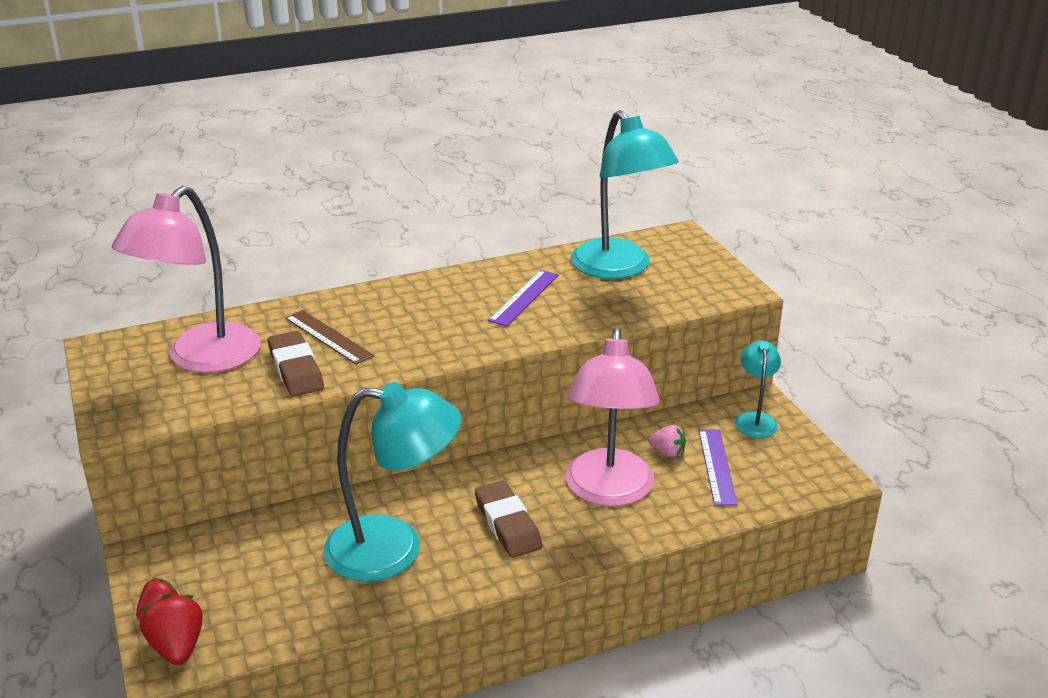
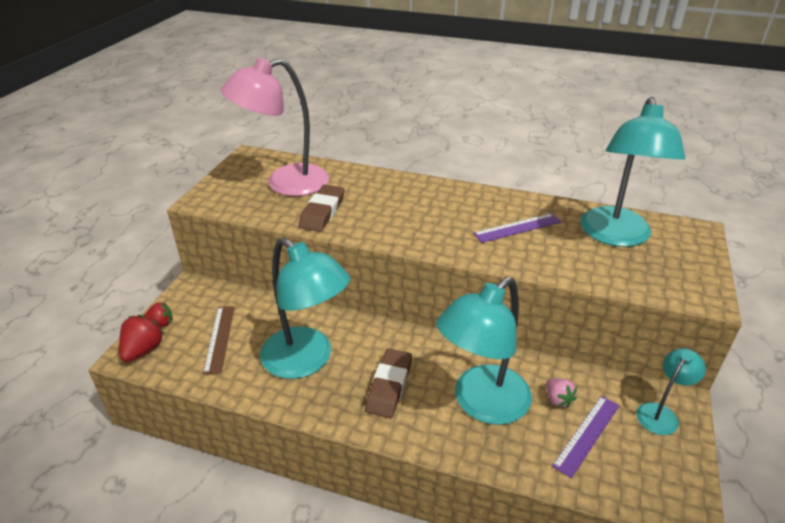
camera: 40 degrees right, 5 degrees up
brown ruler [285,310,374,364] -> brown ruler moved to [203,306,235,374]
pink lamp [565,327,660,506] -> turquoise lamp [436,277,532,425]

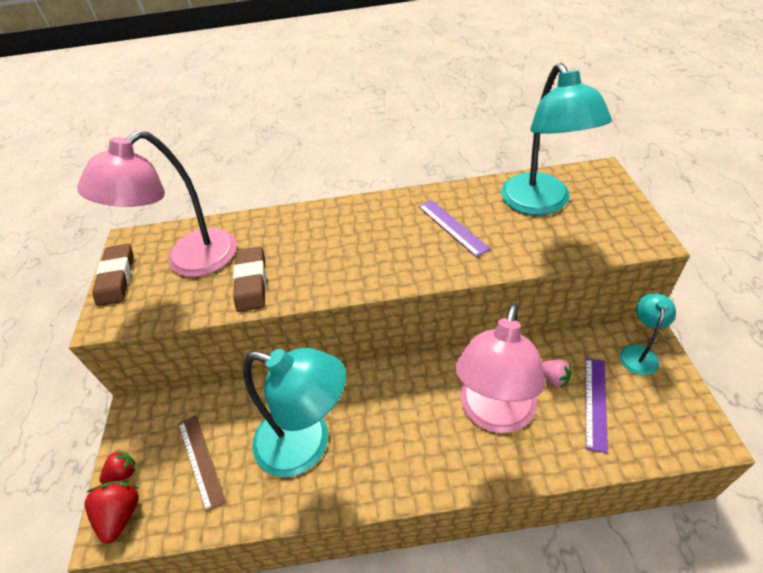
camera: 20 degrees left, 10 degrees up
brown eraser [365,349,412,418] -> brown eraser moved to [92,244,134,306]
turquoise lamp [436,277,532,425] -> pink lamp [455,303,545,433]
purple ruler [473,213,561,243] -> purple ruler turned 75 degrees counterclockwise [418,200,490,257]

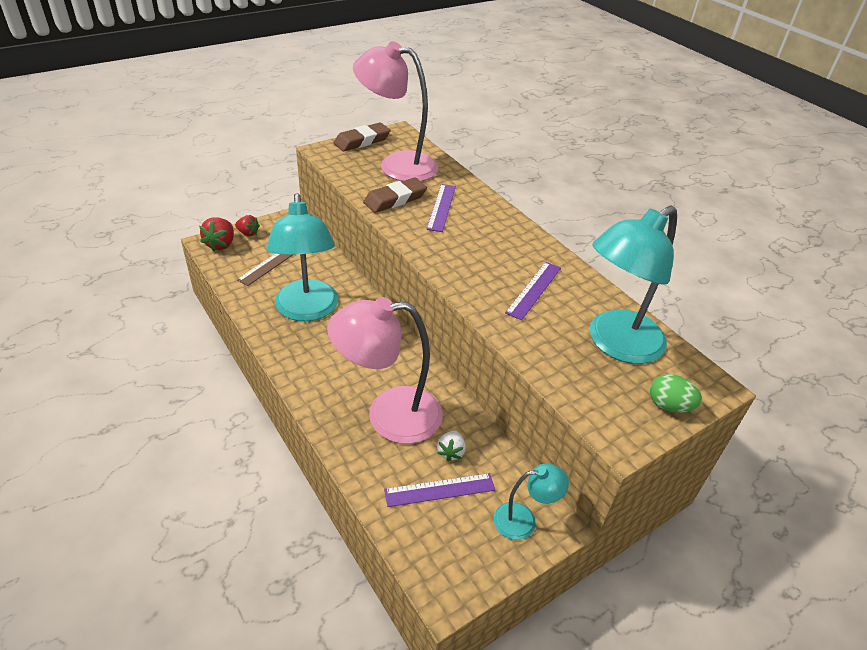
camera: 55 degrees right, 5 degrees down
red strawberry [85,481,139,544] -> red strawberry turned 135 degrees clockwise [199,217,234,251]
pink strawberry [542,359,572,388] -> white strawberry [437,431,466,462]
none -> purple ruler [427,184,456,232]
none -> green egg [650,374,702,413]

